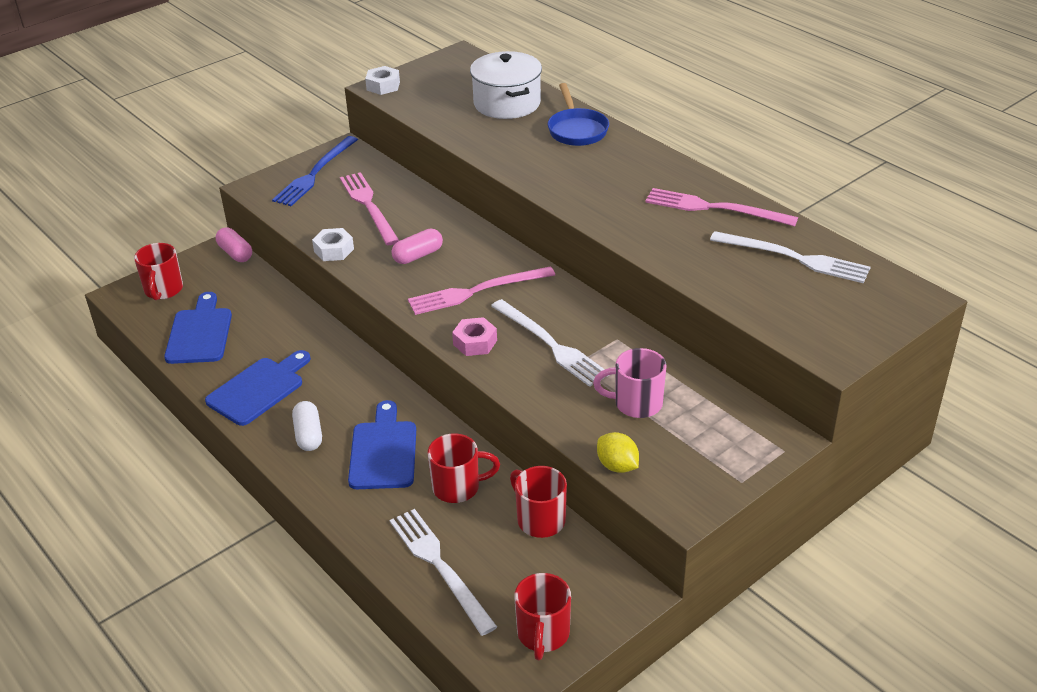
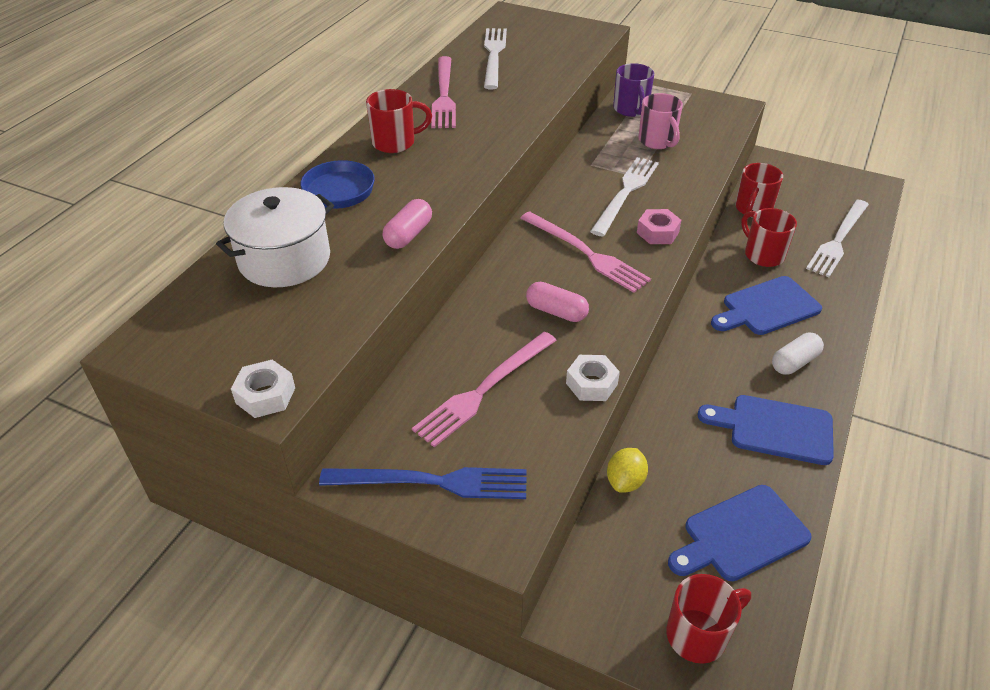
camera: 115 degrees left, 5 degrees up
pink capsule [216,227,252,262] -> pink capsule moved to [383,199,432,249]
red mug [514,573,571,660] -> red mug moved to [366,89,432,153]
yellow lemon [597,432,639,473] -> yellow lemon moved to [607,448,648,493]
none -> purple mug [613,63,654,117]

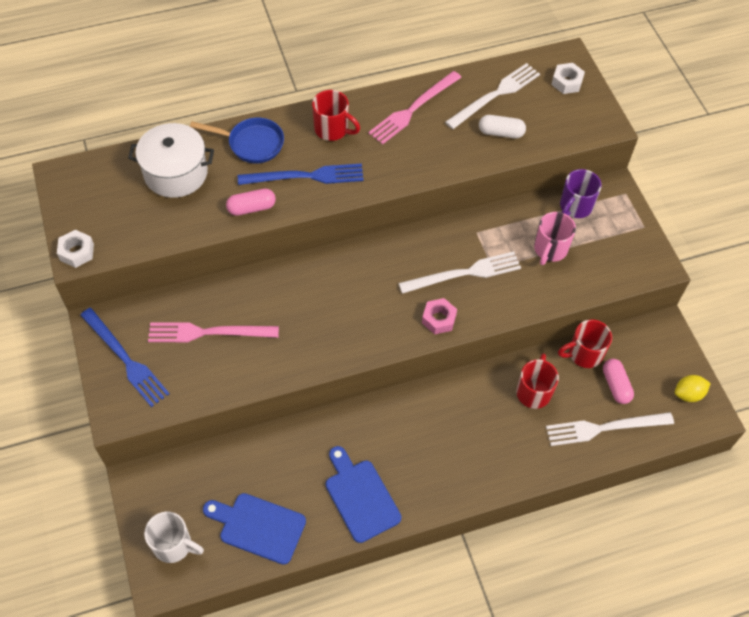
camera: 45 degrees right, 15 degrees up
pink fork [520,211,651,293] -> none
pink capsule [526,282,589,322] -> pink capsule moved to [603,359,634,404]
white nut [566,355,620,401] -> white nut moved to [551,63,585,94]
yellow lemon [607,448,648,493] -> yellow lemon moved to [675,375,711,402]
red mug [666,574,751,664] -> white mug [144,512,204,563]
blue cutting board [711,276,822,335] -> none
white capsule [772,333,824,375] -> white capsule moved to [479,115,526,138]
none -> blue fork [238,164,364,185]

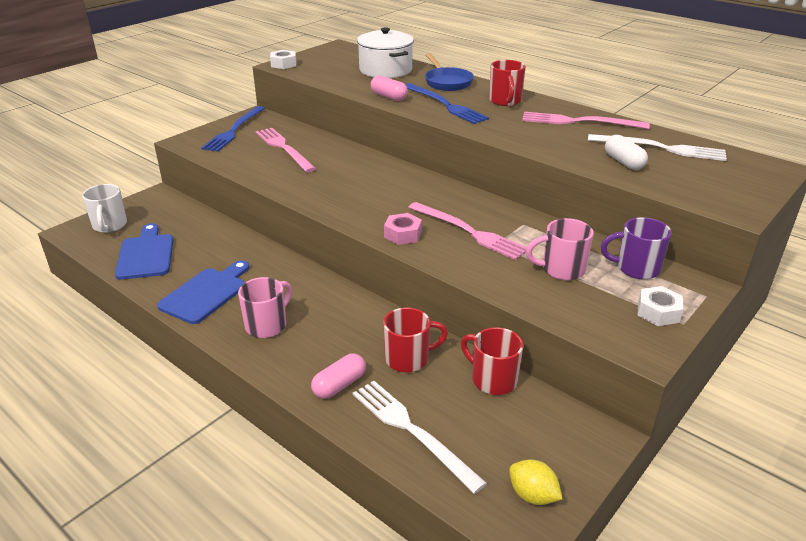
camera: 60 degrees right, 25 degrees down
white fork [398,251,521,294] -> pink fork [408,202,527,260]
white nut [551,63,585,94] -> white nut moved to [637,286,683,326]
pink capsule [603,359,634,404] -> pink capsule moved to [311,354,366,399]
none -> pink mug [238,277,292,338]

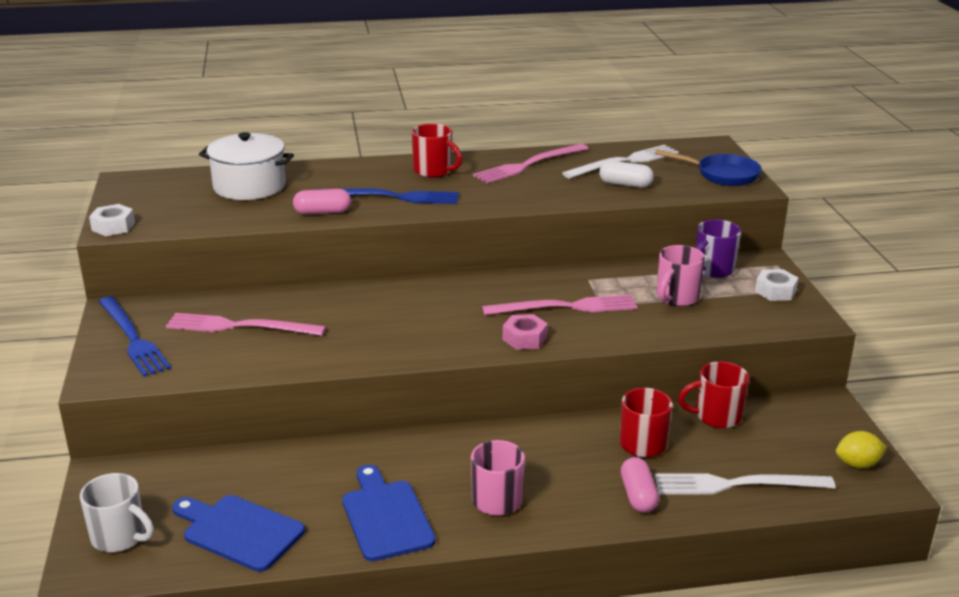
camera: 50 degrees left, 5 degrees down
blue pan [425,53,474,91] -> blue pan moved to [655,149,762,186]

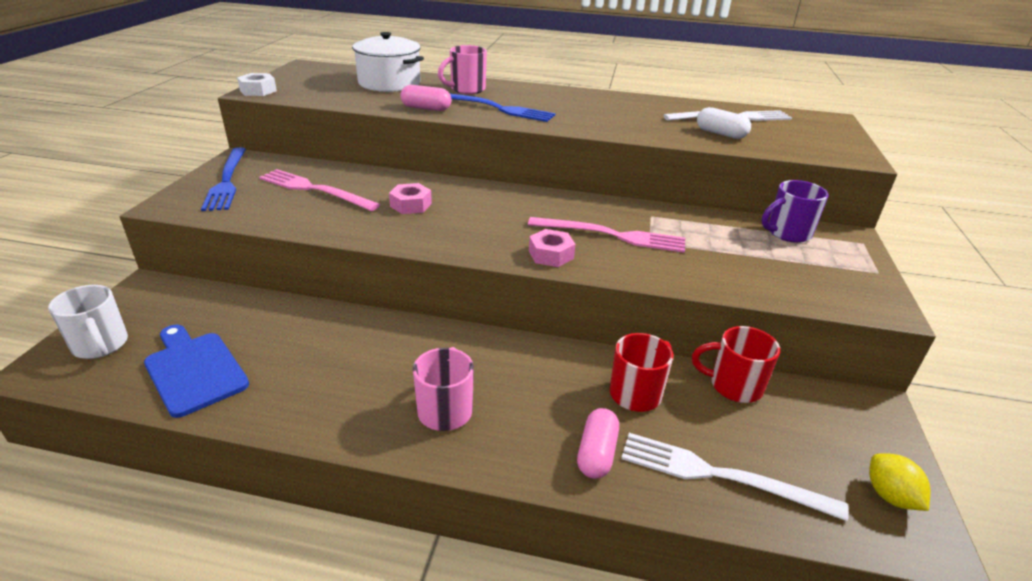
camera: 20 degrees right, 5 degrees up
blue cutting board [342,464,435,561] -> none
red mug [412,124,462,178] -> none
pink fork [473,144,589,183] -> none
blue pan [655,149,762,186] -> none
pink mug [657,245,705,306] -> pink mug moved to [438,45,487,94]
white nut [755,269,798,301] -> none
yellow lemon [836,431,887,468] -> yellow lemon turned 60 degrees clockwise [869,453,930,511]
none -> pink nut [389,183,432,214]

